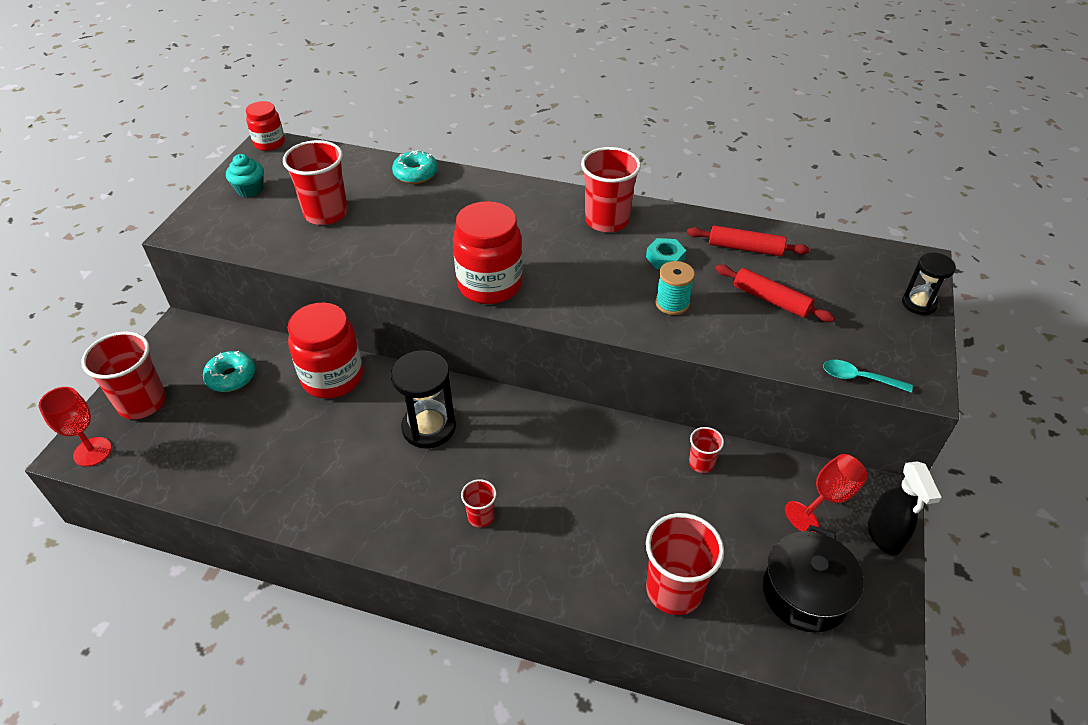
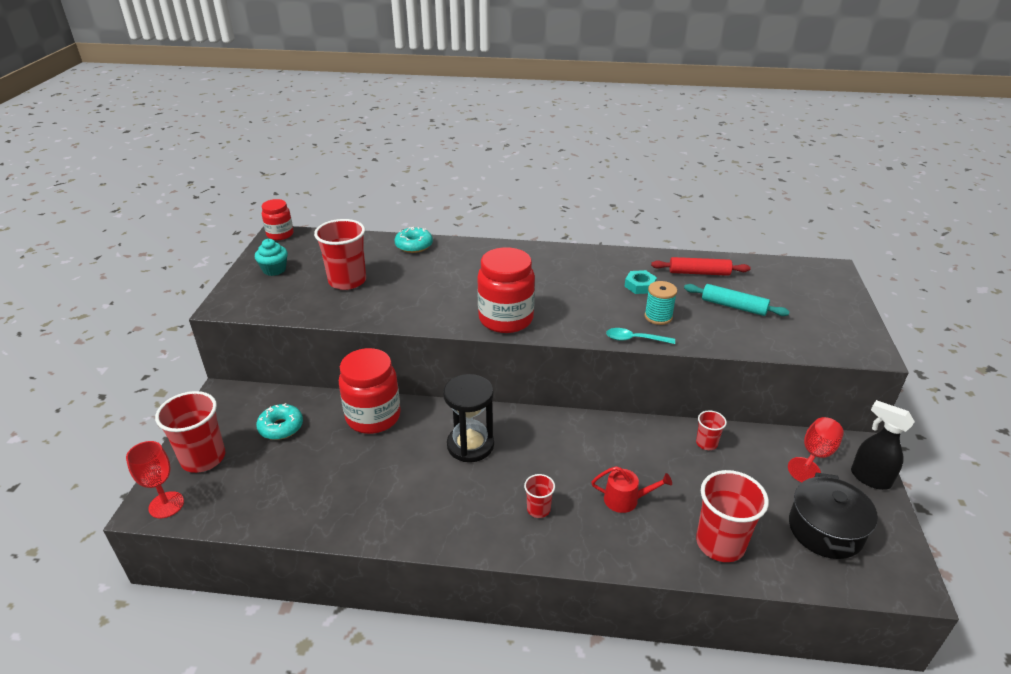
camera: 10 degrees left, 10 degrees down
red cup [581,147,641,232] -> none
red rolling pin [715,265,835,322] -> turquoise rolling pin [684,284,790,316]
turquoise spoon [823,360,913,393] -> turquoise spoon moved to [606,328,675,344]
black spray bottle [868,461,942,555] -> black spray bottle turned 150 degrees clockwise [851,400,915,490]
black hourglass [902,252,956,315] -> none
none -> red watering can [591,466,672,513]

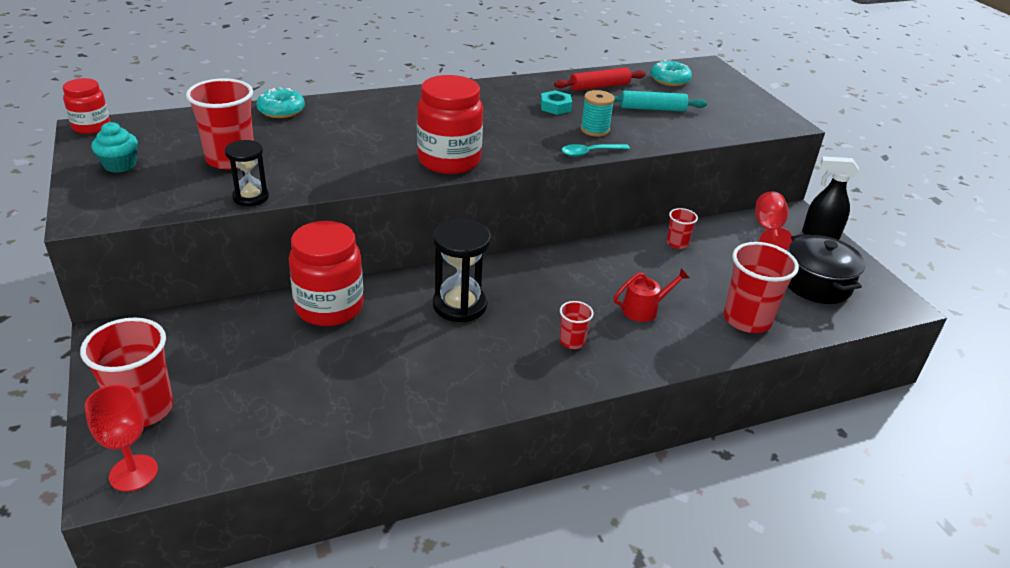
camera: 30 degrees left, 0 degrees up
turquoise donut [256,403,303,440] -> turquoise donut moved to [651,60,692,86]
none -> black hourglass [225,140,269,206]

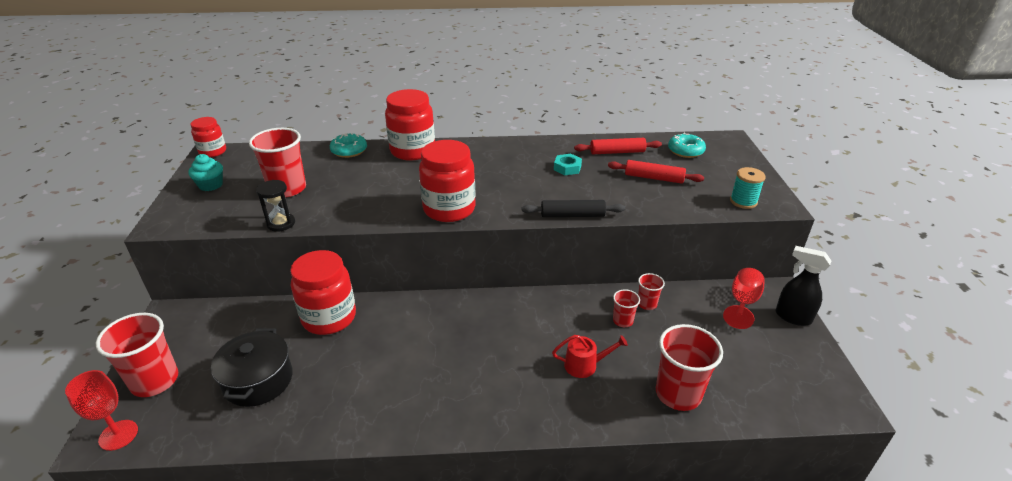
camera: 20 degrees right, 0 degrees up
black hourglass [433,219,491,322] -> none
red cup [560,301,594,349] -> red cup moved to [613,289,640,327]
turquoise spoon [562,144,630,157] -> black rolling pin [522,200,625,217]
turquoise spool [580,90,615,137] -> turquoise spool moved to [730,167,766,209]
turquoise rolling pin [613,91,707,111] -> red rolling pin [608,160,704,184]
black pot [788,234,865,304] -> black pot moved to [211,328,293,407]
none -> red jar [385,89,435,161]

